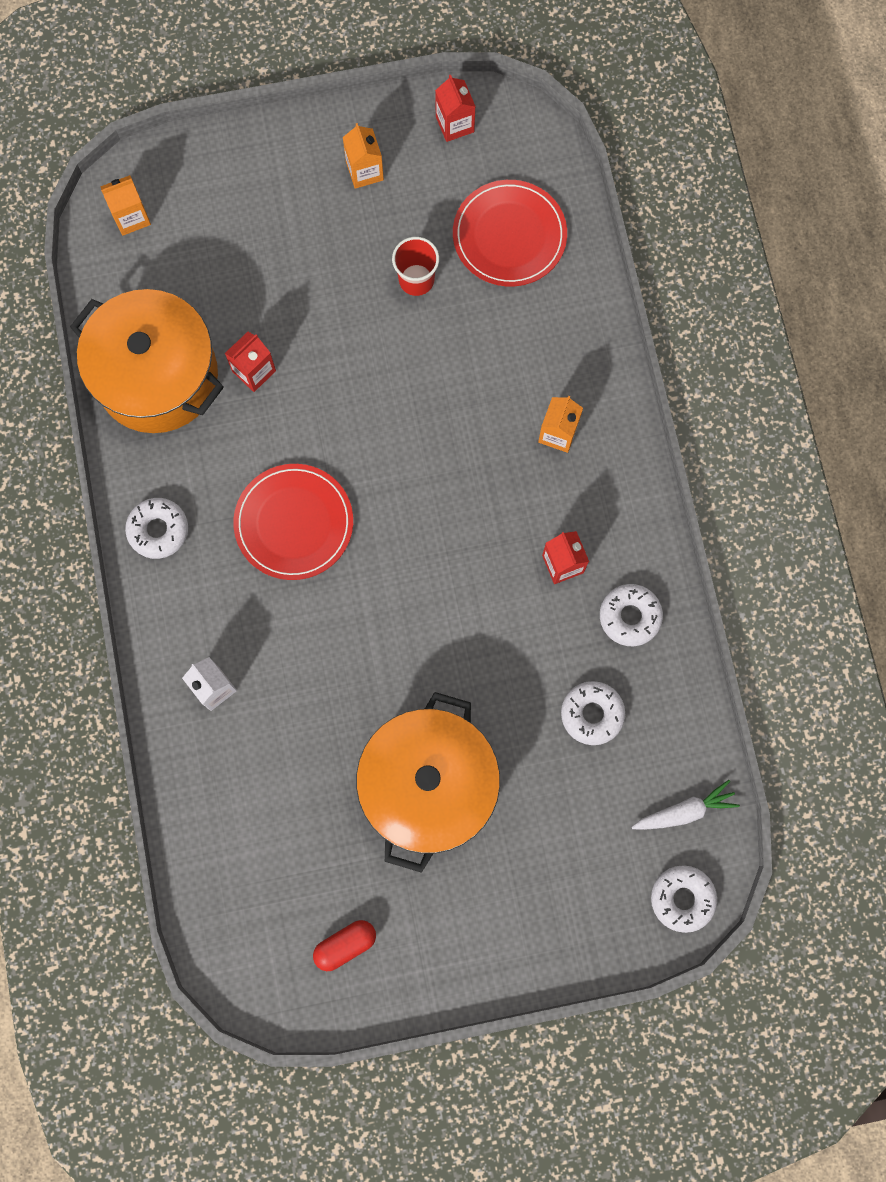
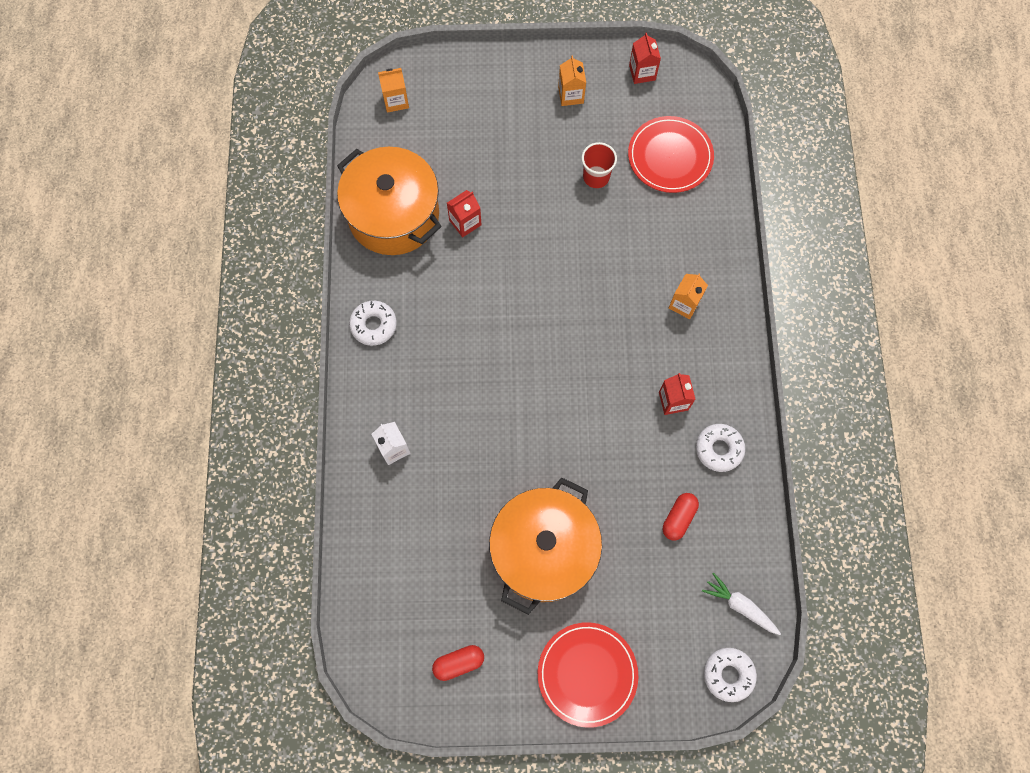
camera: 10 degrees right, 5 degrees down
red plate [233,464,353,580] -> red plate moved to [538,622,638,728]
white donut [561,681,625,745] -> red capsule [663,493,699,541]
white carrot [632,780,740,830] -> white carrot turned 135 degrees counterclockwise [702,573,781,635]

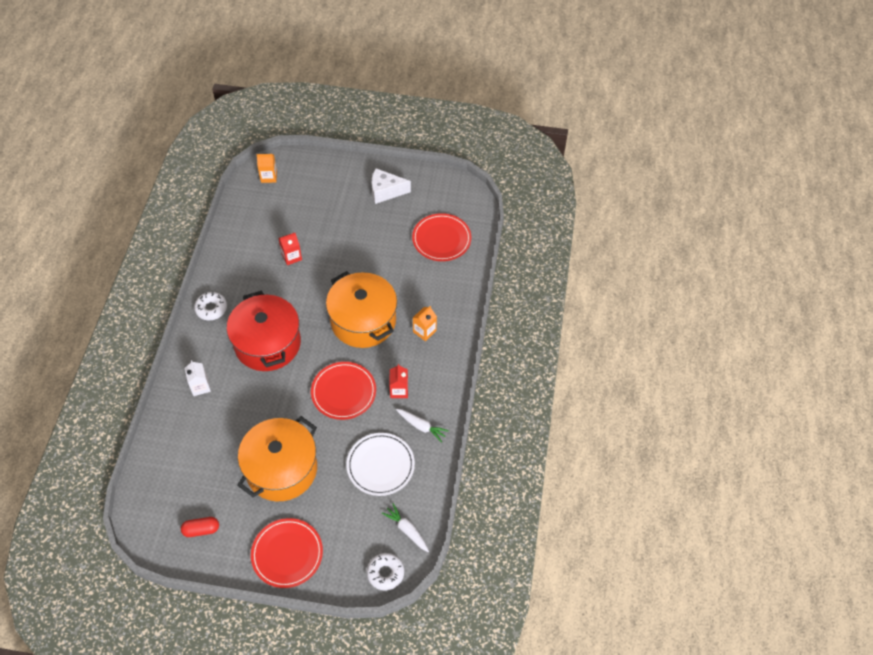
camera: 10 degrees right, 15 degrees down
orange pot [337,147,442,255] -> orange pot moved to [326,271,397,348]
orange carton [558,55,586,106] -> white cheese [372,168,411,204]
red cup [582,142,617,188] -> none
red carton [629,32,661,84] -> none
red capsule [663,493,699,541] -> white plate [346,433,415,496]
white donut [696,424,745,472] -> white carrot [396,409,449,443]
none -> red pot [227,291,301,371]
none -> red plate [311,362,376,420]

